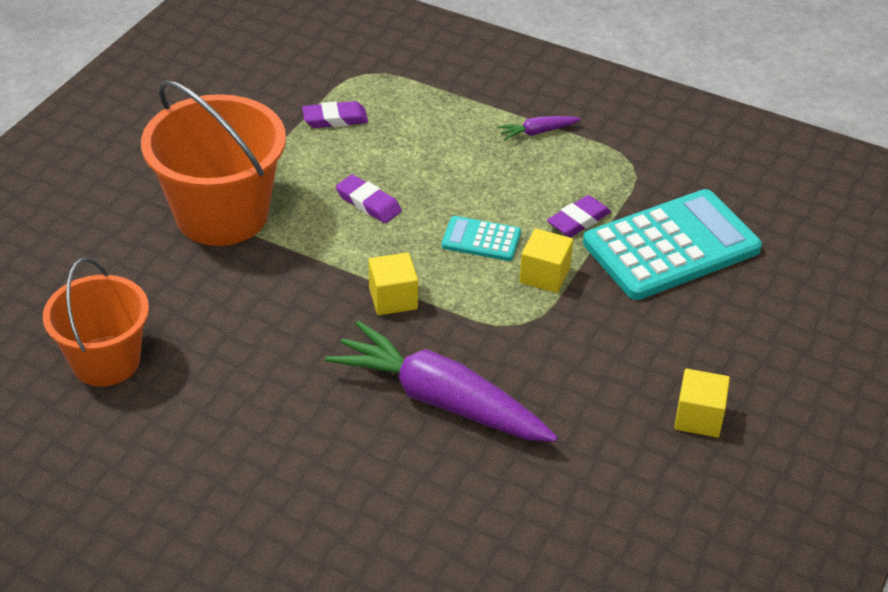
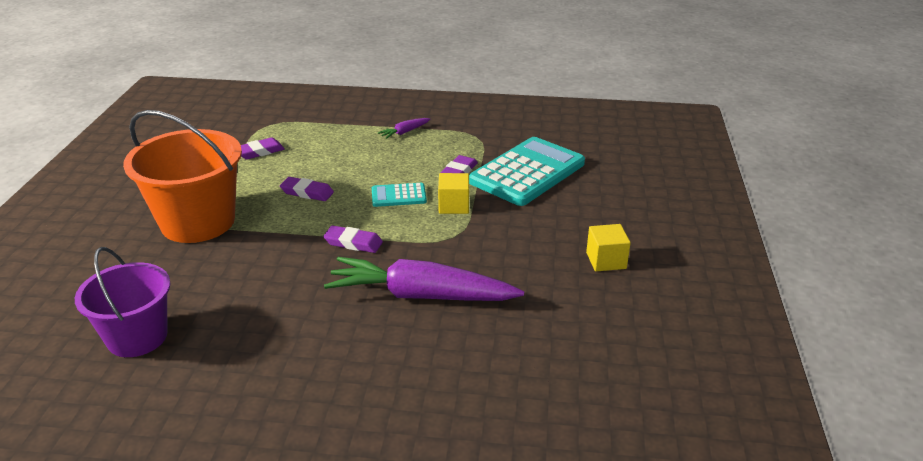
camera: 20 degrees left, 10 degrees down
orange bucket [43,257,149,386] -> purple bucket [75,247,170,357]
yellow cube [368,252,418,315] -> purple eraser [323,225,383,253]

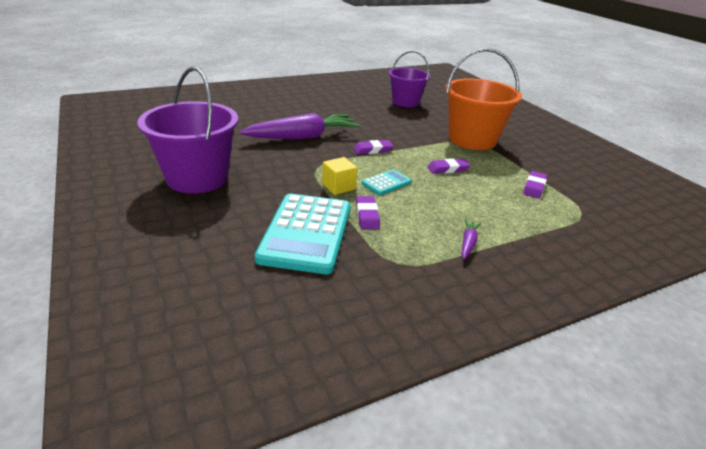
camera: 145 degrees right, 0 degrees up
yellow cube [586,224,631,271] -> purple bucket [137,66,239,193]

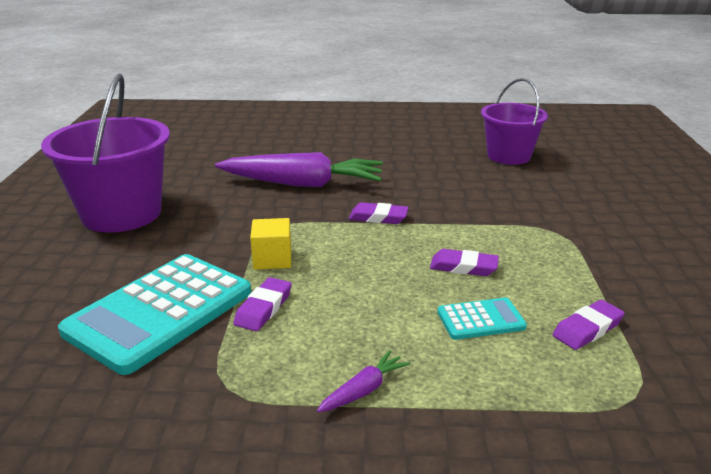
camera: 30 degrees right, 5 degrees down
turquoise calculator [362,169,412,195] -> turquoise calculator moved to [437,298,527,340]
orange bucket [445,48,522,150] -> none

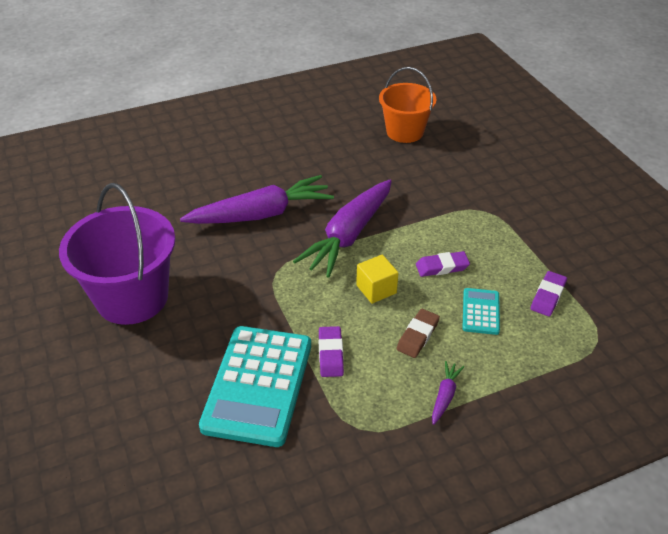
camera: 25 degrees left, 15 degrees up
yellow cube [250,218,291,269] -> yellow cube moved to [356,255,398,304]
purple eraser [349,202,409,224] -> purple carrot [293,180,392,278]
turquoise calculator [437,298,527,340] -> turquoise calculator turned 45 degrees counterclockwise [462,288,500,335]
purple bucket [481,78,548,165] -> orange bucket [379,67,436,143]
none -> brown eraser [397,309,440,358]

